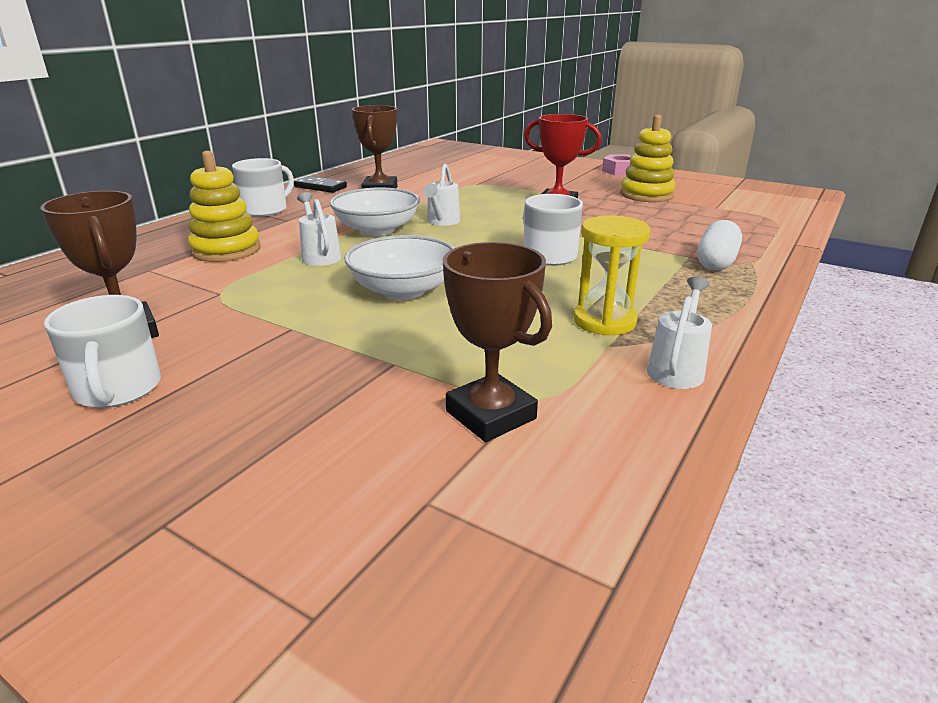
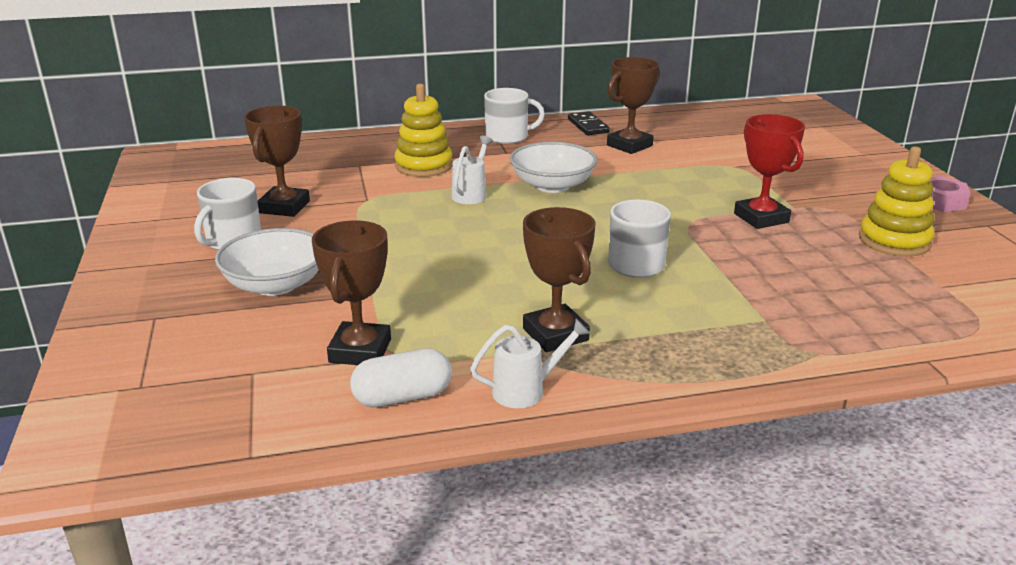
camera: 45 degrees right, 0 degrees up
white bowl [344,235,454,300] -> white bowl moved to [215,228,318,296]
white watering can [423,164,460,226] -> none
yellow hourglass [573,215,650,336] -> brown trophy [523,207,596,352]
white capsule [697,220,742,270] -> white capsule moved to [350,348,452,407]

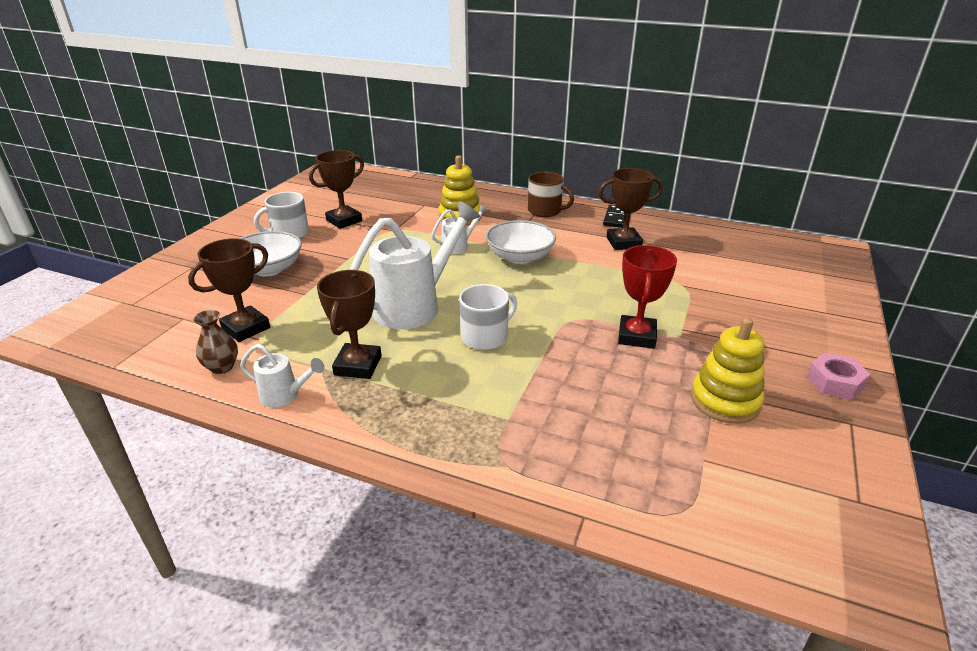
camera: 35 degrees right, 5 degrees up
white capsule [350,348,452,407] -> brown vase [193,310,238,374]
white mug [484,88,545,144] -> brown mug [528,172,574,217]
none -> white watering can [349,201,480,329]

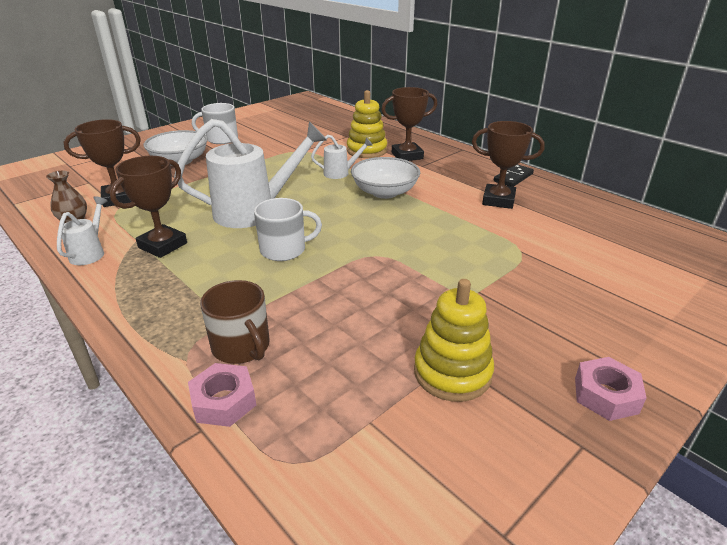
camera: 25 degrees right, 0 degrees up
white watering can [240,344,325,407] -> white watering can turned 120 degrees counterclockwise [57,196,107,265]
brown trophy [309,150,364,229] -> brown trophy moved to [381,87,437,161]
brown mug [528,172,574,217] -> brown mug moved to [200,280,270,364]
red trophy [618,245,677,349] -> none
none -> pink nut [188,363,256,427]

